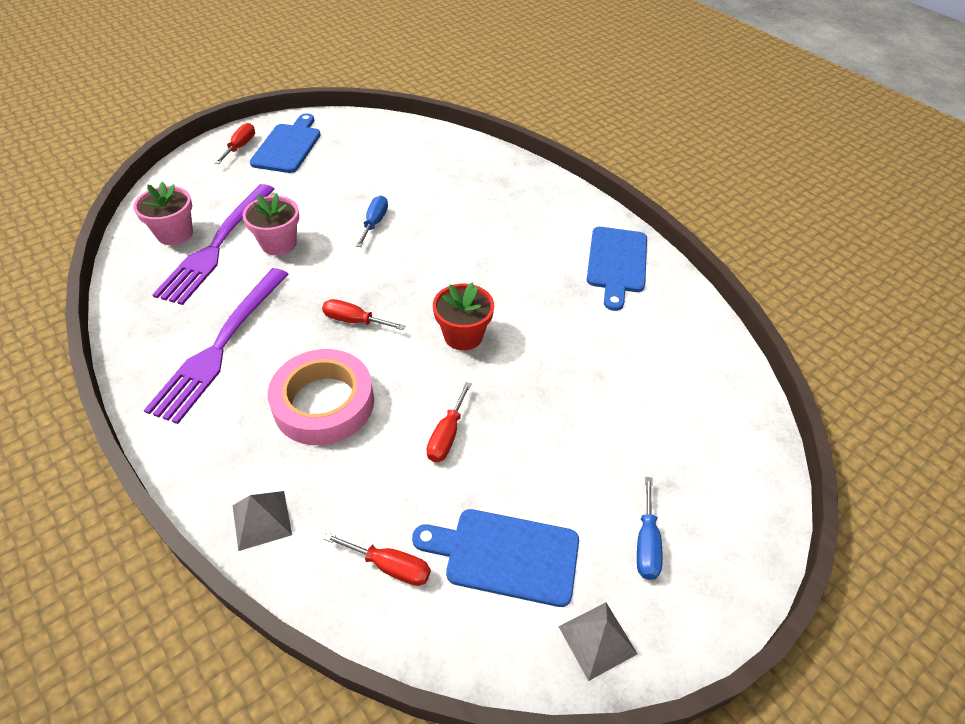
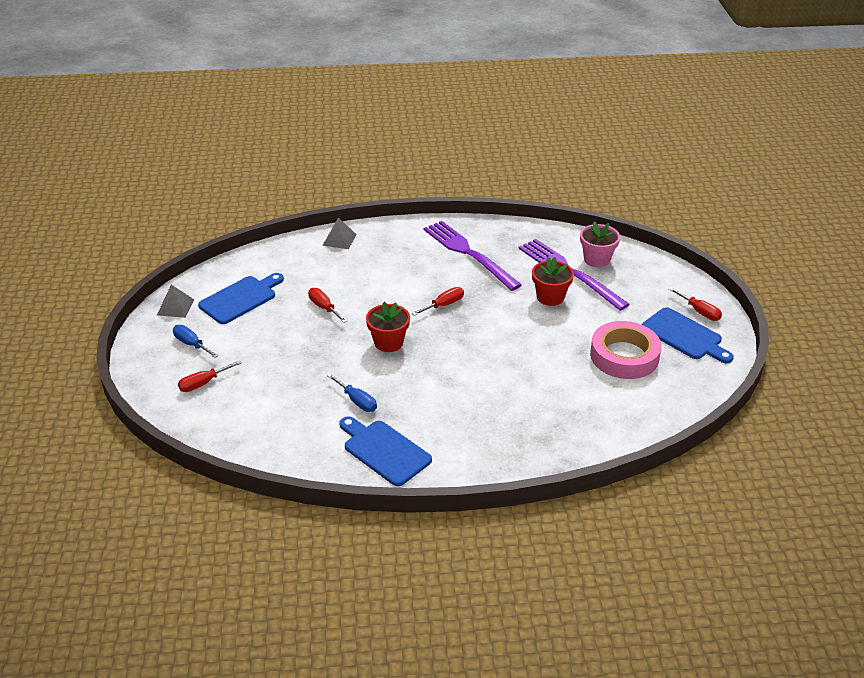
camera: 125 degrees right, 10 degrees down
pink flower pot [243,193,299,256] -> red flower pot [532,257,574,306]
pink tape [268,349,374,445] -> pink tape moved to [590,321,661,379]
red screwdriver [324,533,431,586] -> red screwdriver moved to [178,360,242,392]
blue screwdriver [356,196,388,247] -> blue screwdriver moved to [327,374,377,412]

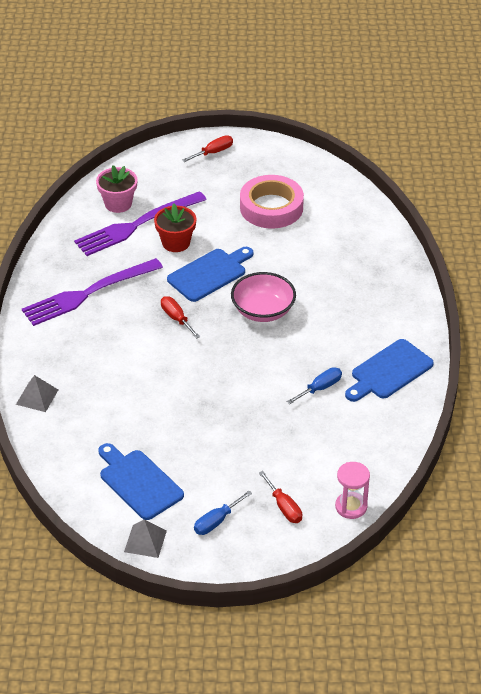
camera: 85 degrees left, 5 degrees up
red screwdriver [308,288,347,323] -> none
red flower pot [366,302,410,352] -> none
blue cutting board [642,307,734,363] -> blue cutting board moved to [167,247,253,302]
none -> pink bowl [231,272,296,322]
none -> pink hourglass [335,462,370,519]

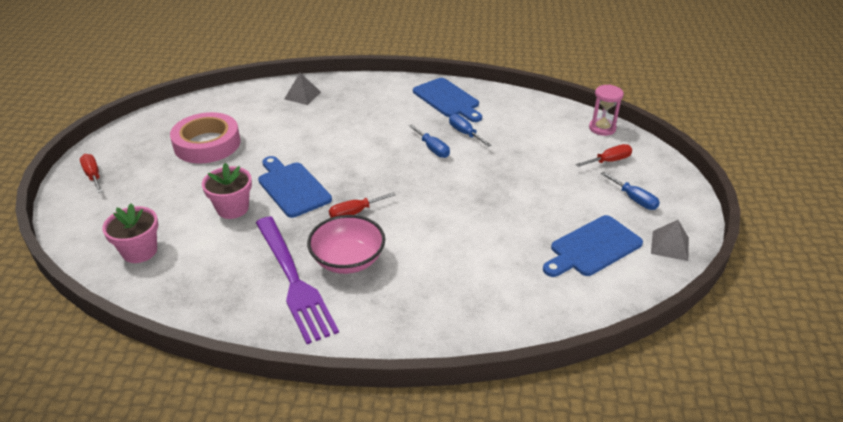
camera: 85 degrees left, 5 degrees down
grey pyramid [16,375,58,412] -> grey pyramid moved to [284,73,321,105]
purple fork [74,191,207,256] -> none
red flower pot [154,204,196,252] -> pink flower pot [202,163,252,219]
pink bowl [231,272,296,322] -> pink bowl moved to [307,215,385,274]
none -> blue screwdriver [409,124,450,158]

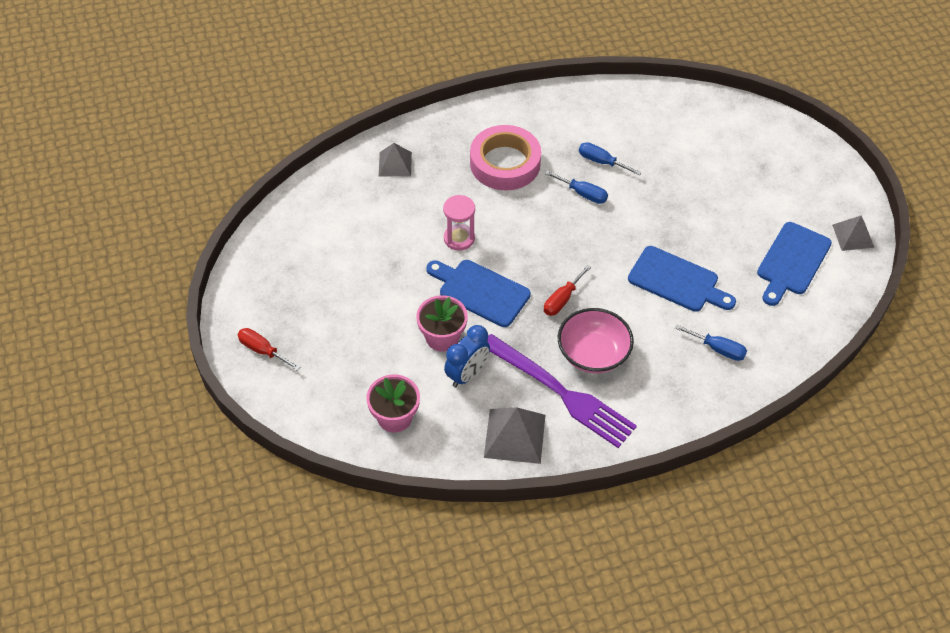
camera: 25 degrees left, 15 degrees up
pink tape [170,112,241,163] -> pink tape moved to [470,125,541,190]
blue cutting board [413,78,482,122] -> blue cutting board moved to [628,246,736,312]
red screwdriver [575,144,632,167] -> none
pink hourglass [589,85,624,136] -> pink hourglass moved to [443,195,475,251]
blue screwdriver [601,172,660,210] -> blue screwdriver moved to [675,324,747,361]
none -> blue clock [444,325,490,387]
none -> grey pyramid [484,407,545,464]

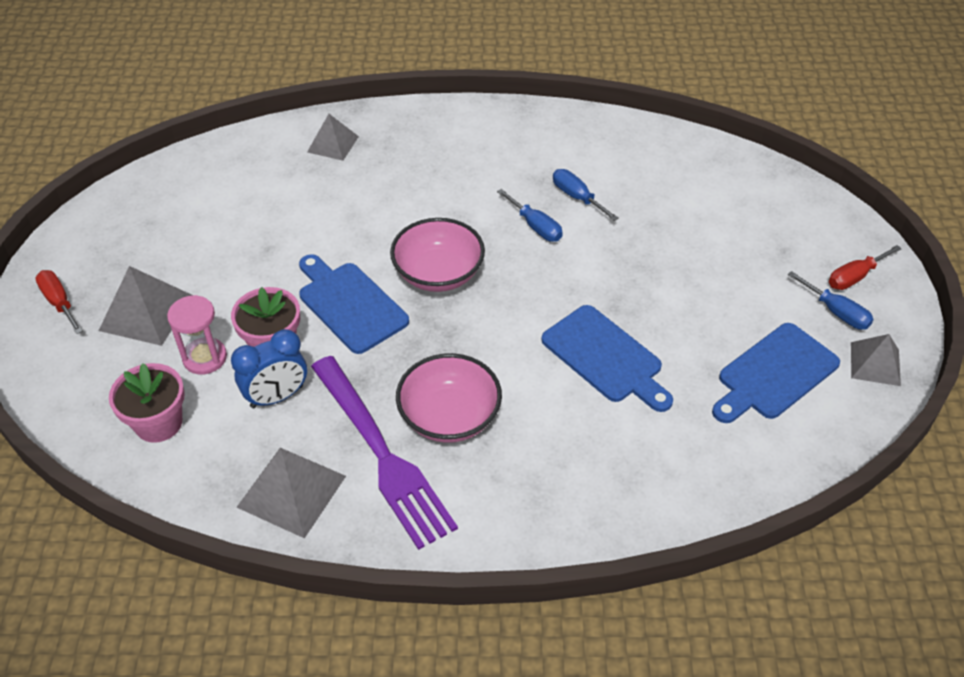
camera: 20 degrees right, 5 degrees down
pink hourglass [443,195,475,251] -> pink hourglass moved to [167,295,227,375]
pink tape [470,125,541,190] -> none
red screwdriver [544,265,591,316] -> red screwdriver moved to [829,245,902,290]
blue screwdriver [675,324,747,361] -> blue screwdriver moved to [788,271,874,330]
none -> grey pyramid [99,266,194,346]
none -> pink bowl [390,218,485,292]

